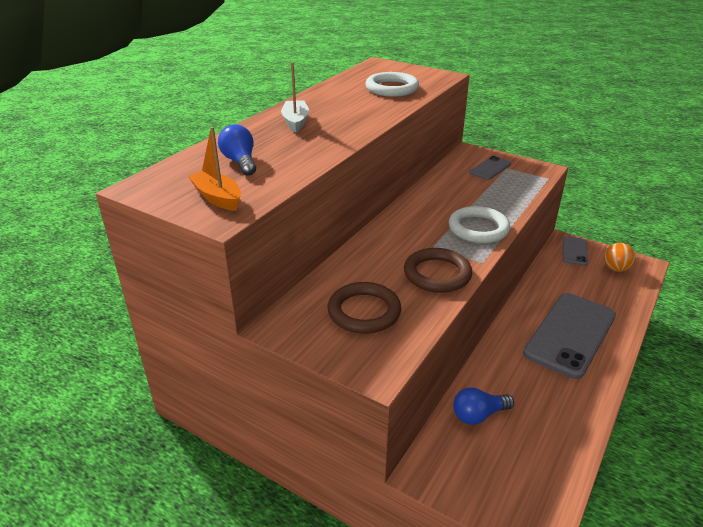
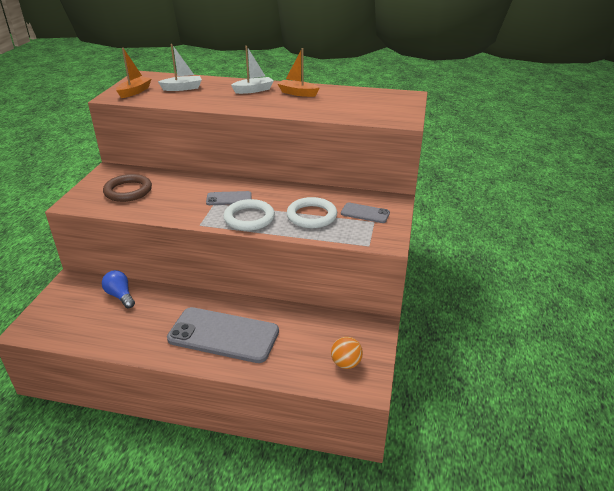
camera: 70 degrees right, 0 degrees up
blue light bulb [218,124,256,176] -> white boat [158,44,202,91]
white ring [365,72,419,97] -> white ring moved to [287,197,337,228]
brown ring [404,248,472,293] -> none
grey phone [563,236,588,266] -> grey phone moved to [206,191,252,205]
none -> orange boat [278,48,320,97]

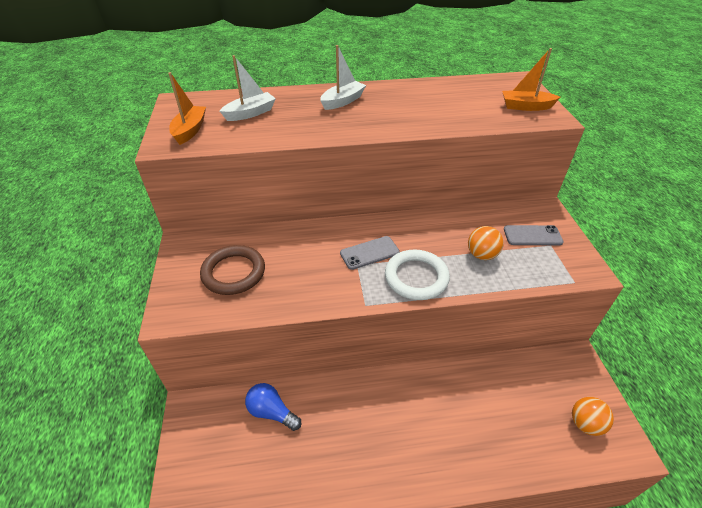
camera: 20 degrees left, 10 degrees up
grey phone [167,307,279,363] -> none
orange boat [278,48,320,97] -> orange boat moved to [502,48,560,111]
white ring [287,197,337,228] -> orange ball [468,226,504,260]

